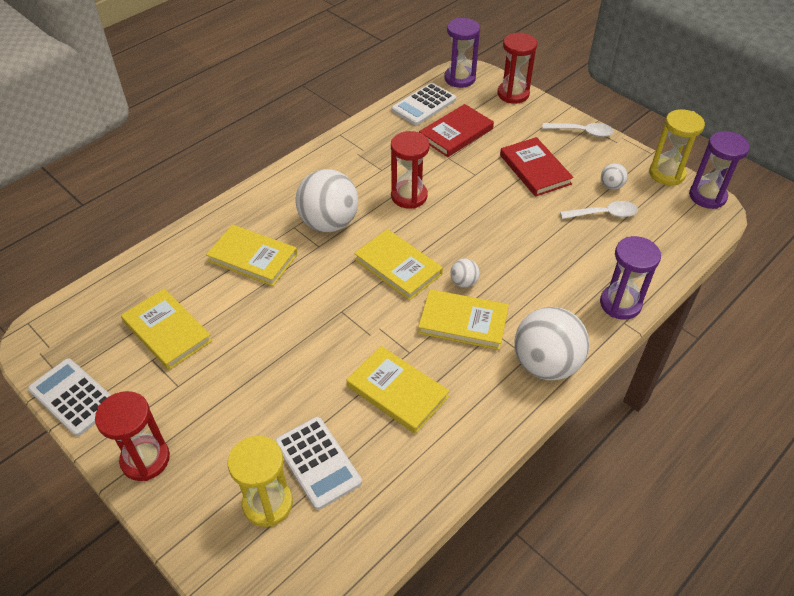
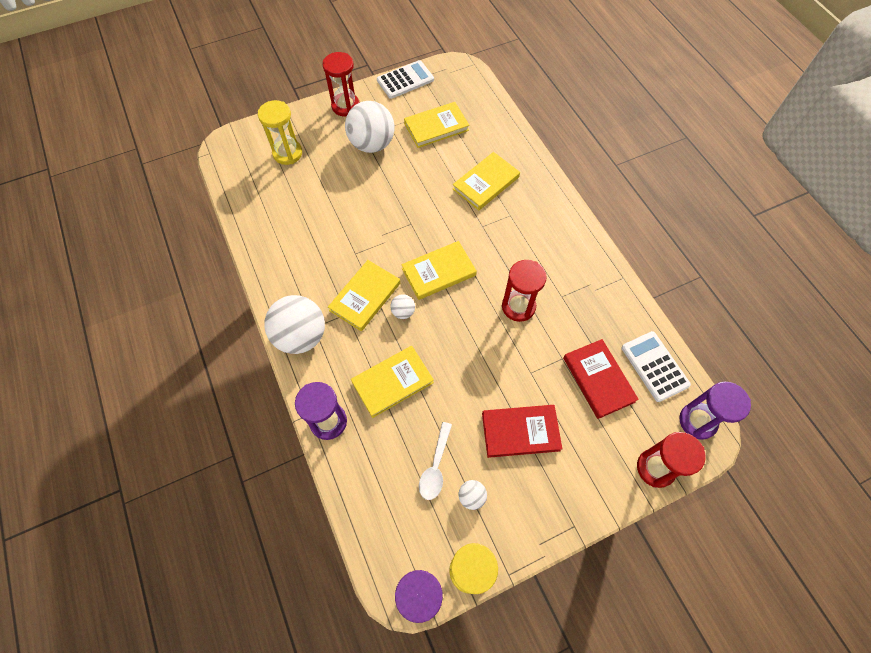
camera: 110 degrees right, 15 degrees up
white calculator [275,417,362,510] -> none
white ball [296,169,358,232] -> white ball moved to [345,101,395,153]
yellow book [347,346,449,434] -> yellow book moved to [351,346,434,418]
white spoon [542,123,614,137] -> none

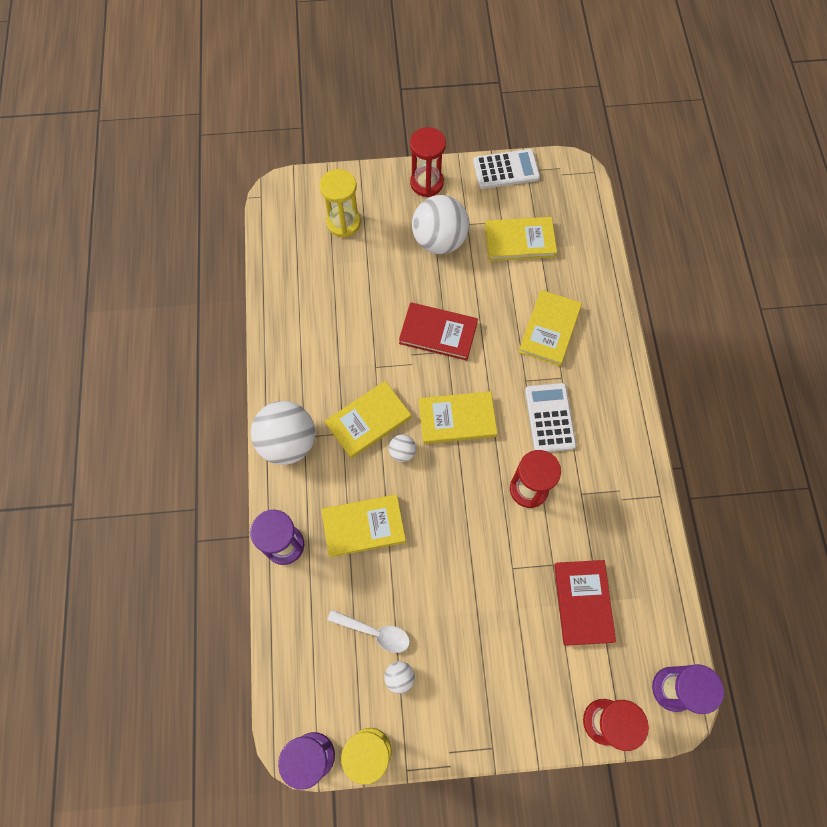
camera: 20 degrees right, 5 degrees up
white spoon [419,422,452,500] -> white spoon turned 105 degrees counterclockwise [327,610,410,653]
yellow book [453,152,520,210] -> yellow book turned 45 degrees counterclockwise [519,290,582,366]
red book [482,405,562,458] -> red book moved to [399,302,478,361]
white calculator [621,331,691,402] -> white calculator moved to [525,383,576,452]

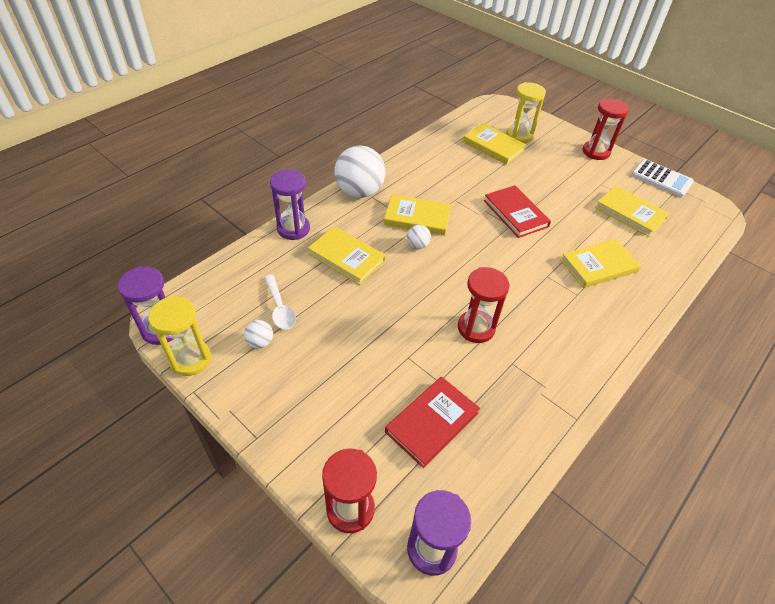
camera: 45 degrees right, 20 degrees down
white ball [412,195,469,254] -> none
yellow book [419,391,498,444] -> yellow book moved to [463,123,527,165]
white calculator [525,383,576,452] -> none

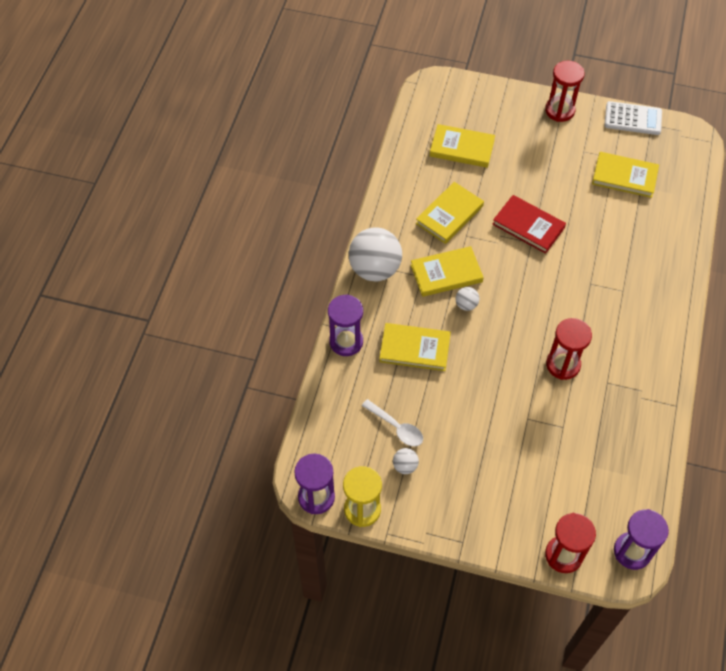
camera: 25 degrees left, 10 degrees up
red book [385,377,480,468] -> none
yellow hourglass [506,82,546,143] -> none
yellow book [560,239,641,288] -> yellow book moved to [416,182,484,244]

